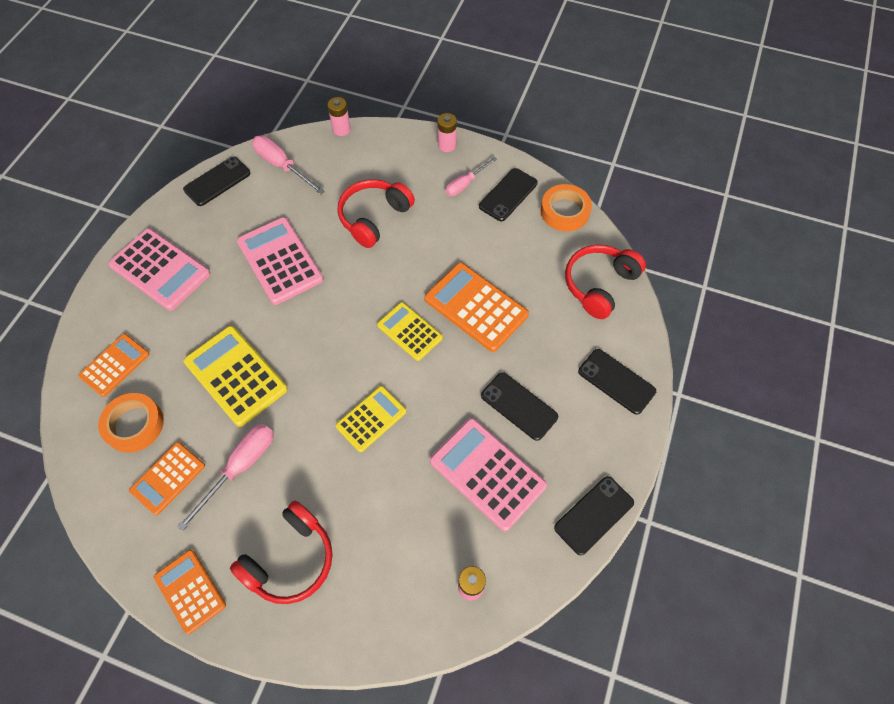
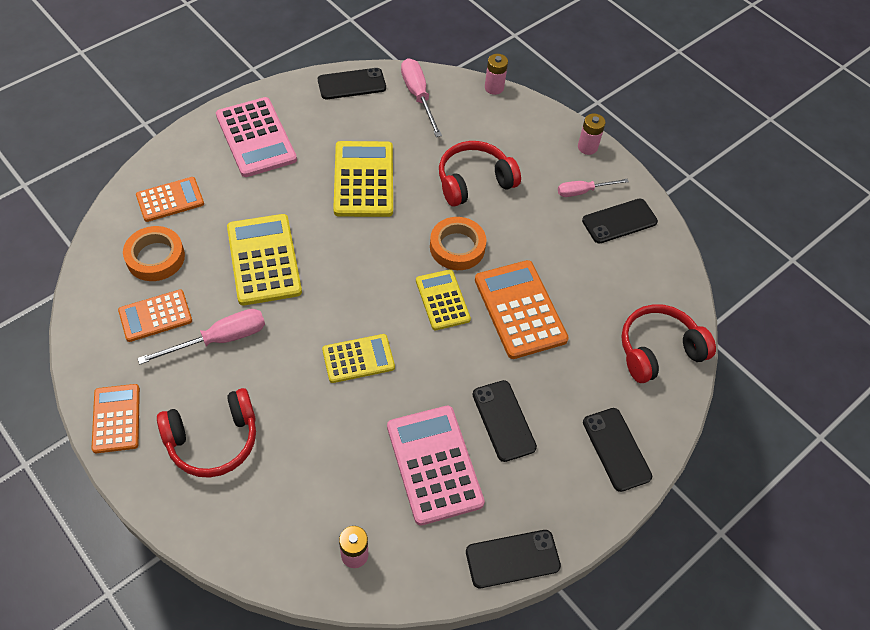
camera: 25 degrees right, 5 degrees down
pink calculator [237,217,323,305] -> yellow calculator [333,141,393,217]
orange tape [541,184,592,231] -> orange tape moved to [430,217,486,270]

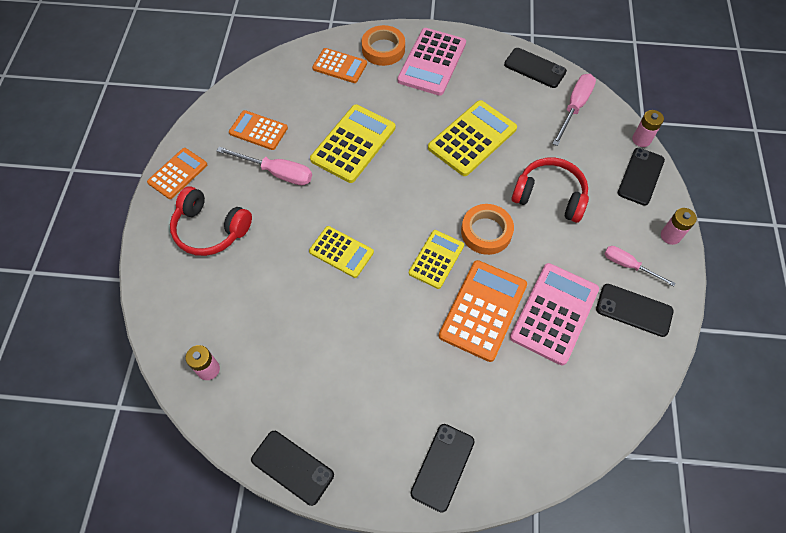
camera: 50 degrees right, 5 degrees up
orange tape [123,226,185,281] -> orange tape moved to [362,25,405,66]
pink calculator [387,406,485,526] -> pink calculator moved to [510,263,599,365]
black phone [472,380,537,462] -> black phone moved to [618,148,665,206]
red headphones [621,304,716,383] -> none

